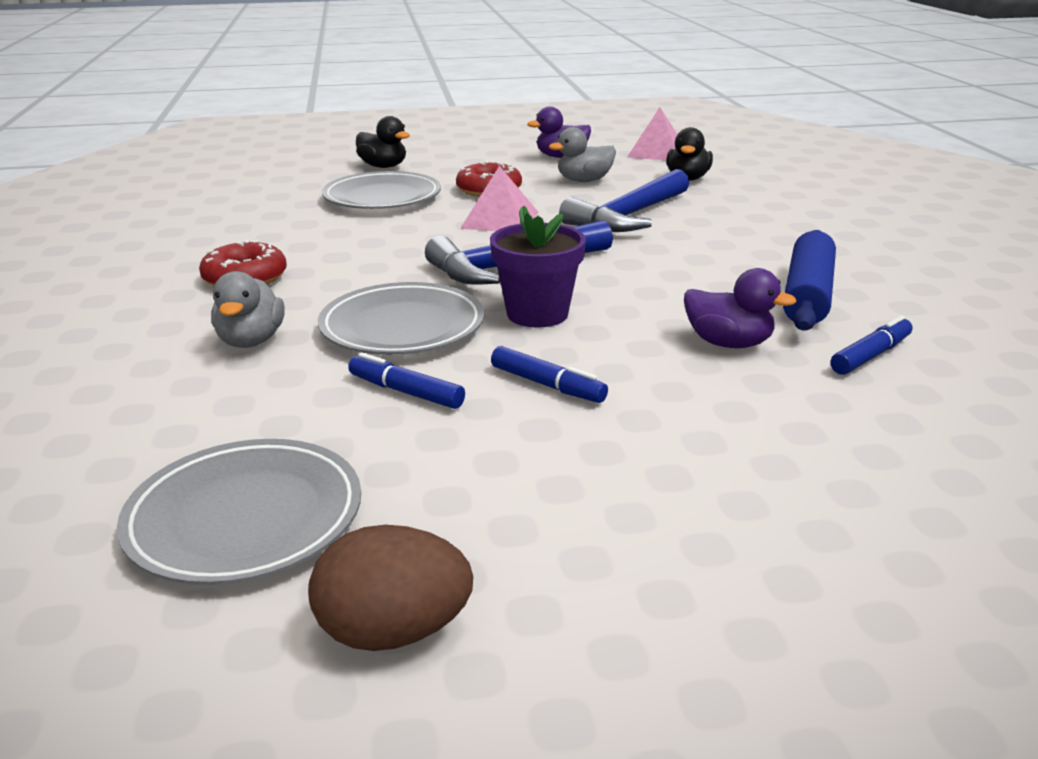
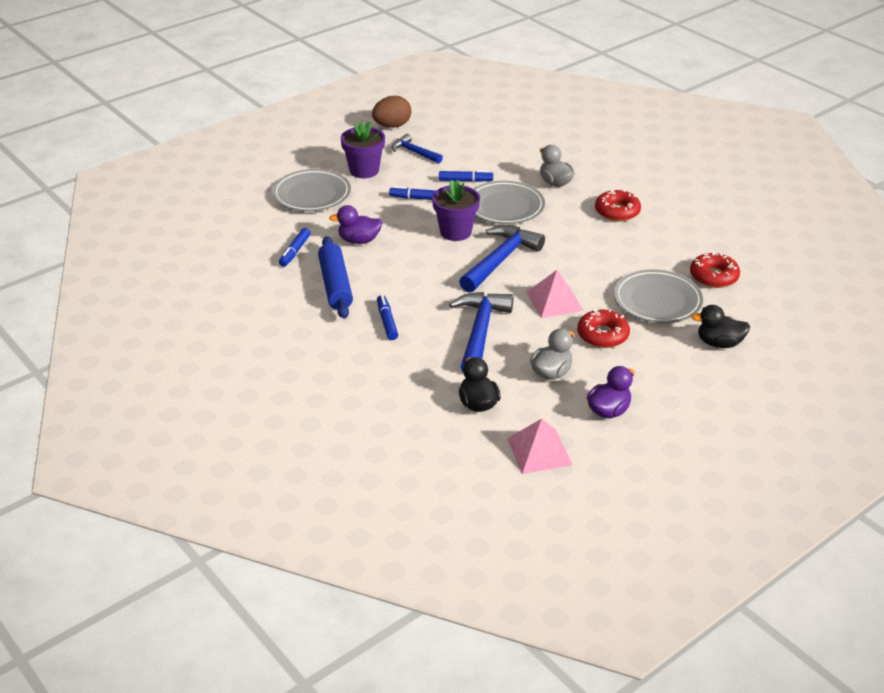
camera: 150 degrees right, 10 degrees up
grey plate [117,439,361,585] -> grey plate moved to [272,169,351,211]
none -> purple flower pot [341,121,385,178]
none -> blue marker [377,295,398,340]
none -> blue hammer [392,134,443,163]
none -> red donut [690,252,740,288]

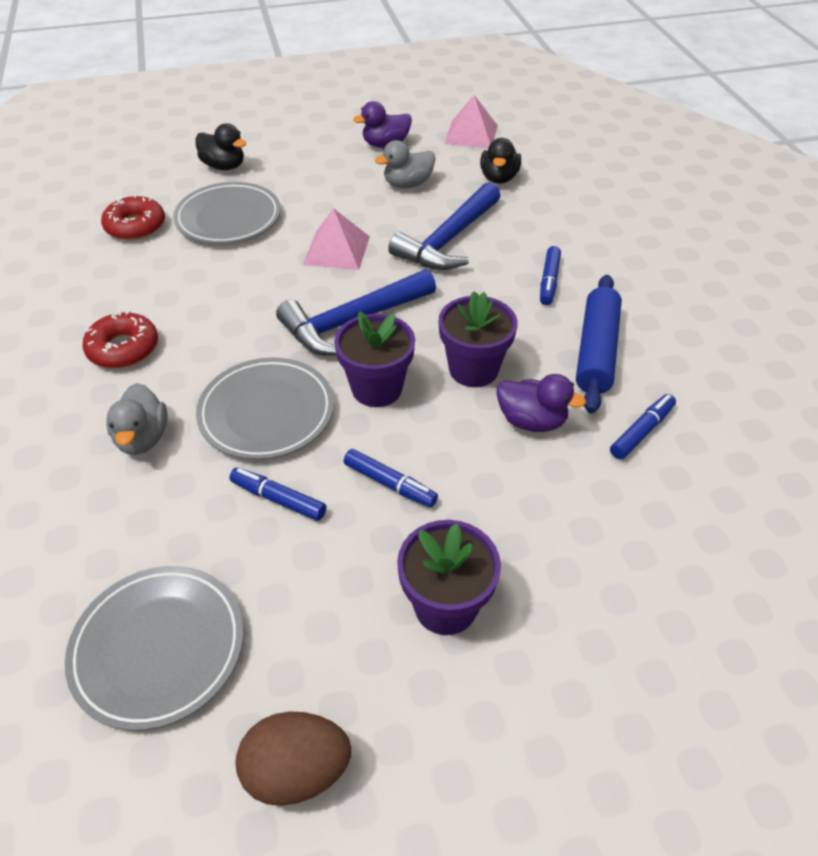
camera: 155 degrees left, 10 degrees up
grey plate [272,169,351,211] -> grey plate moved to [65,566,244,731]
blue hammer [392,134,443,163] -> none
red donut [577,309,630,348] -> none
none -> purple flower pot [438,291,518,387]

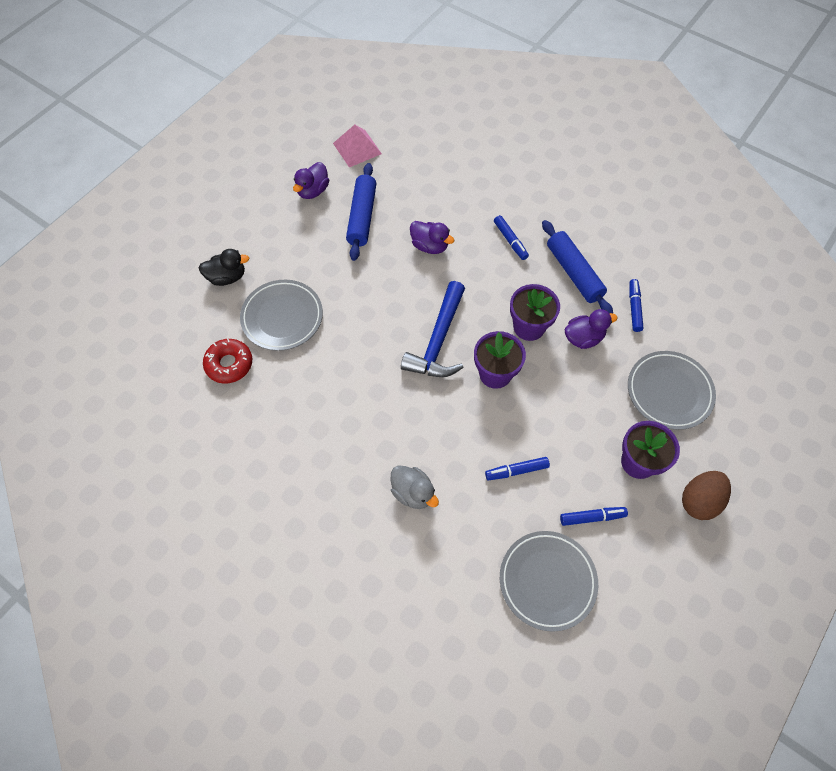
camera: 40 degrees left, 15 degrees up
red donut [82,310,158,368] -> none
grey plate [196,357,334,460] -> grey plate moved to [628,351,716,430]
brown egg [236,711,351,806] -> brown egg moved to [682,471,731,520]
pink pyramid [303,208,370,270] -> none
blue marker [344,449,438,508] -> blue marker moved to [560,507,628,526]
grey duck [375,140,436,188] -> blue rolling pin [346,163,377,261]
blue hammer [388,182,501,270] -> purple duck [410,221,454,254]
black duck [480,138,521,184] -> none

